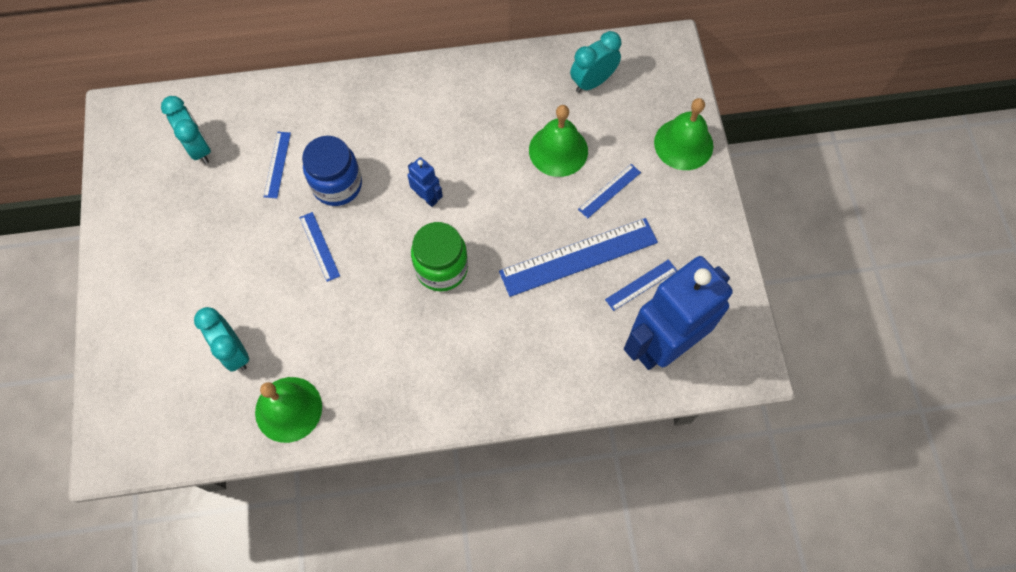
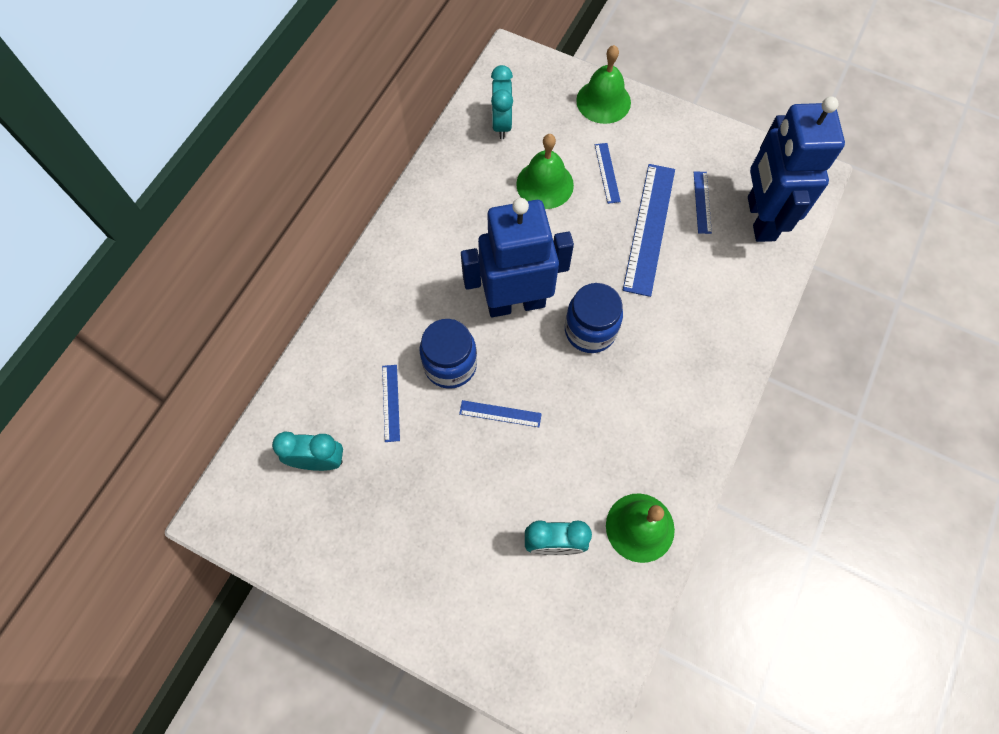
camera: 55 degrees left, 0 degrees up
blue ruler [264,132,291,198] -> blue ruler turned 45 degrees clockwise [382,365,400,442]
blue robot [407,157,443,207] -> blue robot [461,198,574,317], size x2.43
green jar [411,222,468,292] -> blue jar [565,283,623,353]

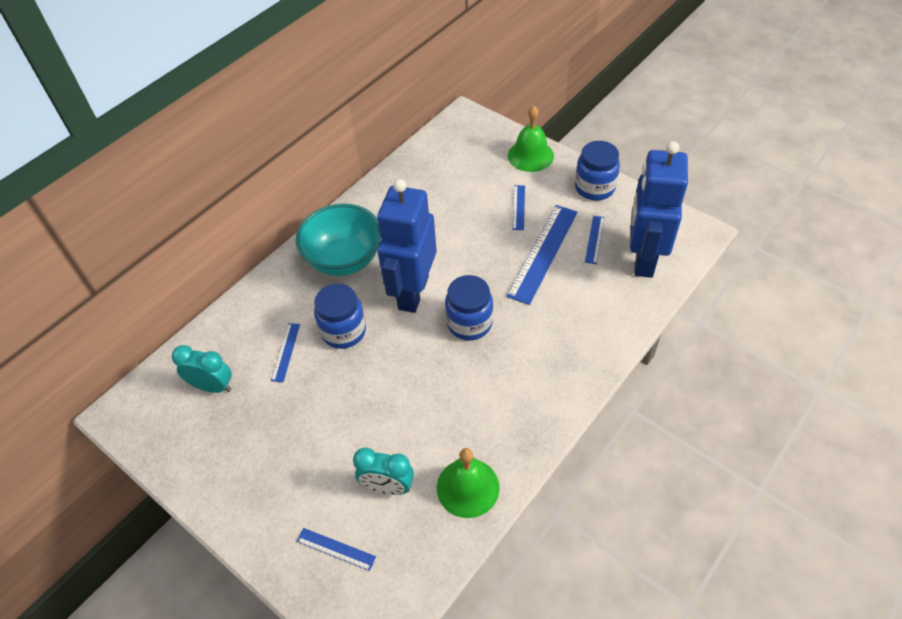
camera: 15 degrees right, 15 degrees down
blue ruler [459,400,542,427] -> blue ruler moved to [297,528,376,571]
blue robot [461,198,574,317] -> blue robot turned 75 degrees counterclockwise [377,179,437,313]
turquoise clock [491,65,513,139] -> none
green bell [516,134,574,209] -> none
none -> turquoise bowl [296,203,381,276]
none -> blue jar [575,141,620,200]

